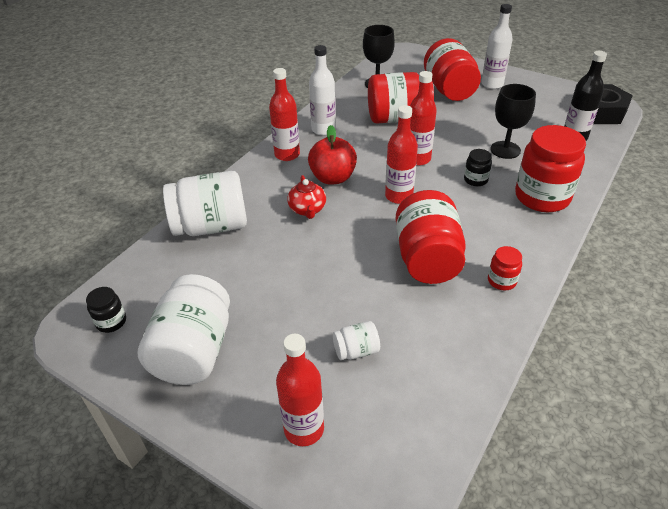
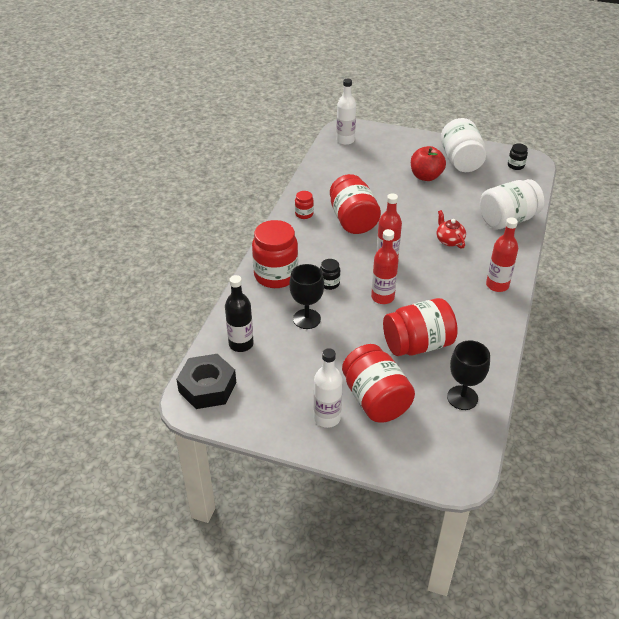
camera: 165 degrees right, 0 degrees up
red bottle [276,334,324,446] -> none
red apple [308,125,357,184] -> red apple moved to [411,146,446,181]
white bottle [309,45,336,135] -> white bottle moved to [336,79,356,145]
white jar [333,321,380,360] -> none

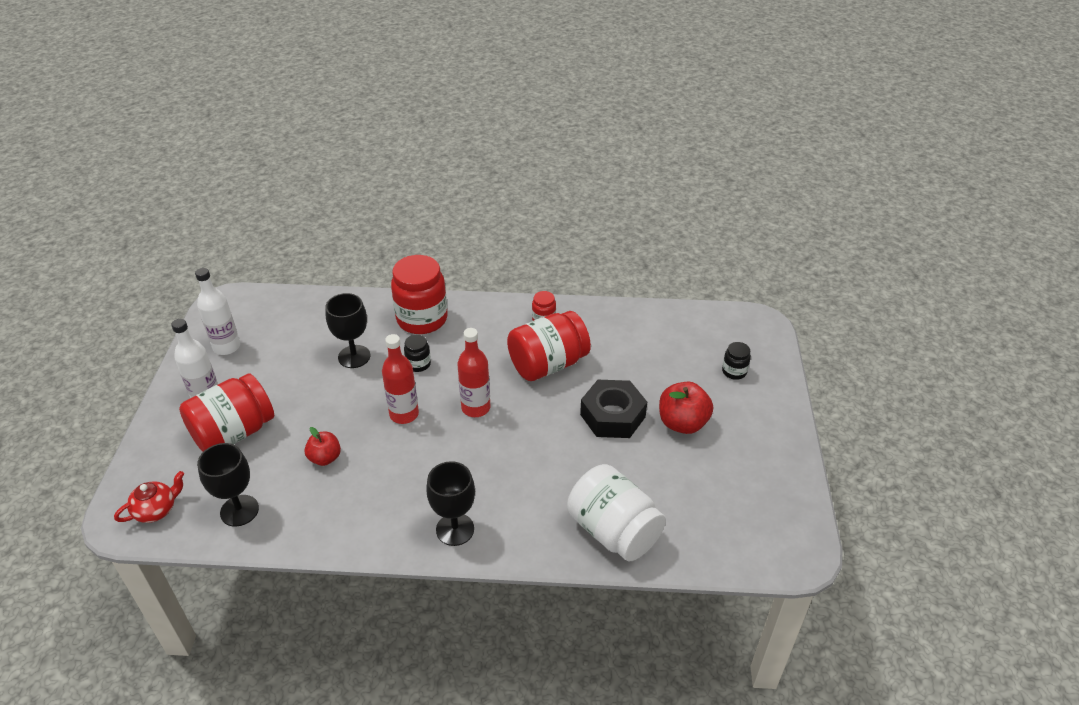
camera: 75 degrees right, 0 degrees up
black nut [176,354,236,409] -> black nut moved to [580,380,647,438]
black bottle [225,275,254,352] -> none
white bottle [336,79,356,145] -> white bottle moved to [195,268,240,355]
red jar [383,298,458,356] -> red apple [304,427,341,466]
red teapot [437,210,466,249] -> red teapot moved to [114,471,184,523]
white jar [441,118,486,172] -> none
red bottle [486,218,518,292] -> black goblet [426,461,475,546]
black jar [508,144,528,170] -> black jar moved to [722,342,751,380]

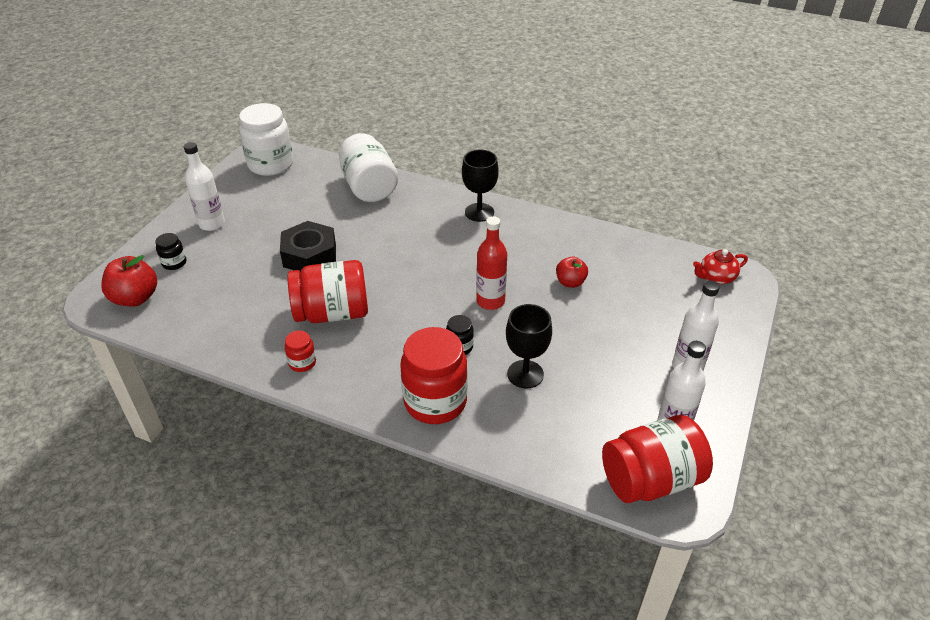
camera: 160 degrees left, 0 degrees up
red jar [179,373,274,452] -> red jar moved to [602,415,713,503]
black goblet [197,443,259,527] -> none
red bottle [457,328,490,417] -> none
red apple [659,382,713,434] -> red apple moved to [101,255,157,306]
none -> white bottle [184,142,225,231]
none -> white jar [239,103,293,176]

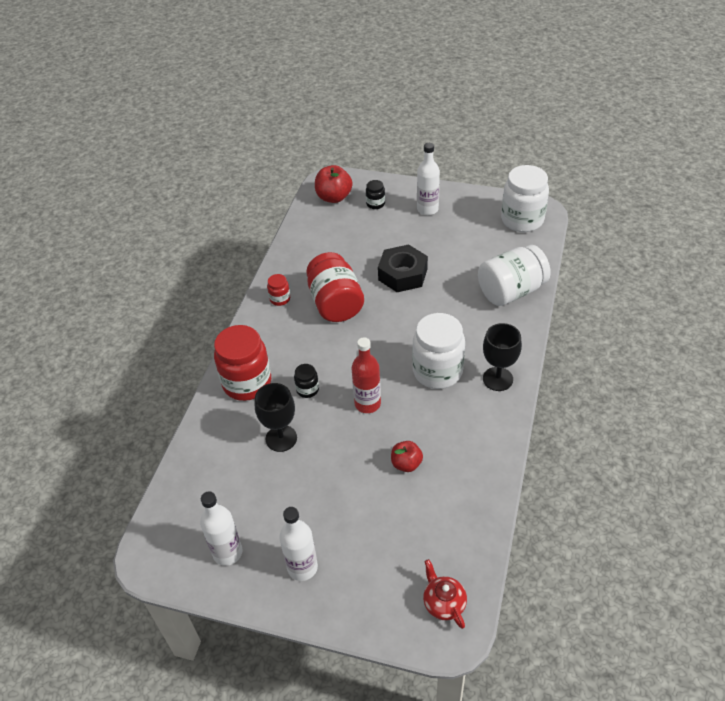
camera: 85 degrees right, 5 degrees up
red jar [602,415,713,503] -> none
none -> white jar [412,313,465,389]

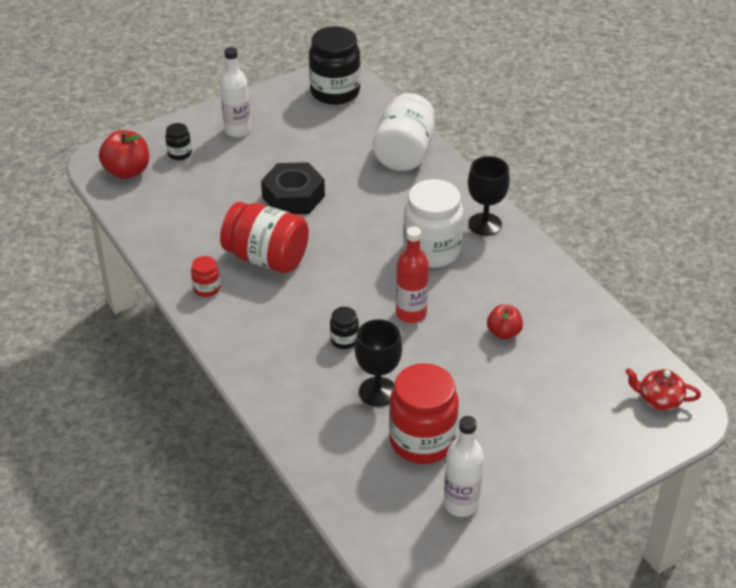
camera: 50 degrees left, 5 degrees down
red jar [214,325,271,401] -> red jar moved to [389,363,459,464]
white bottle [279,507,318,581] -> none
white jar [501,165,549,232] -> black jar [309,26,361,105]

